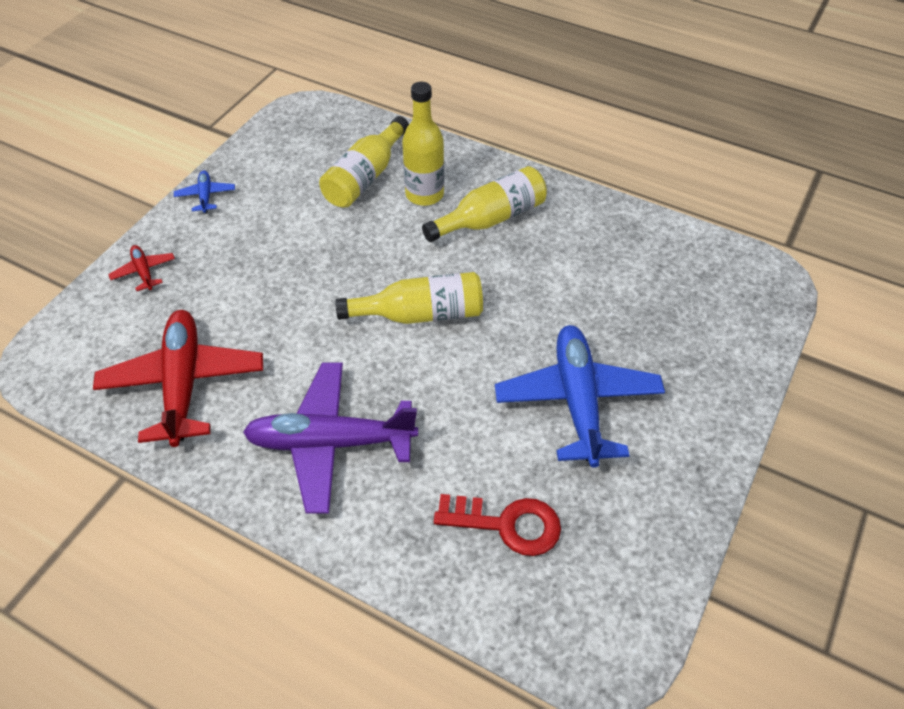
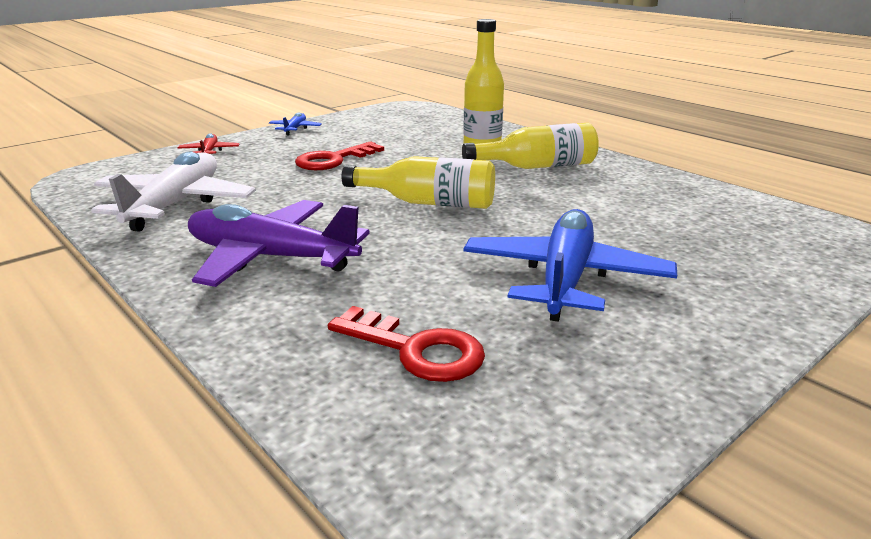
camera: 20 degrees right, 25 degrees down
red plane [93,310,263,447] -> white plane [91,152,256,232]
yellow bottle [319,116,409,208] -> none
none -> red key [295,141,384,170]

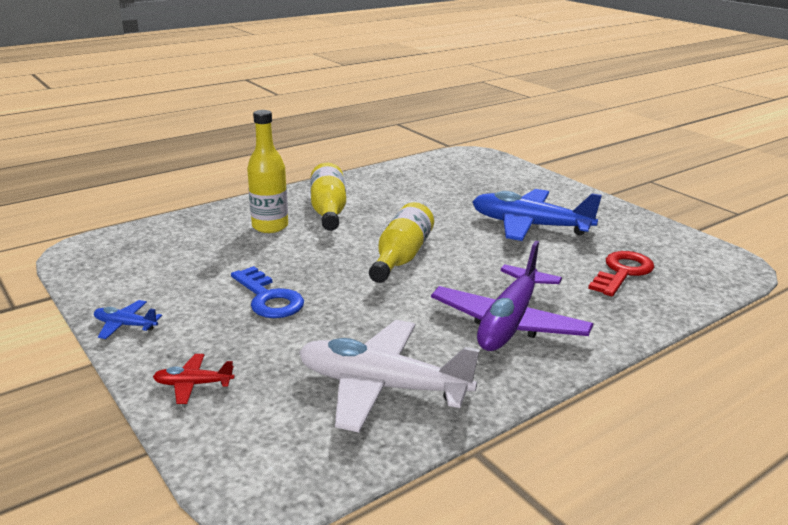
camera: 85 degrees left, 0 degrees up
red key [295,141,384,170] -> blue key [231,266,304,318]

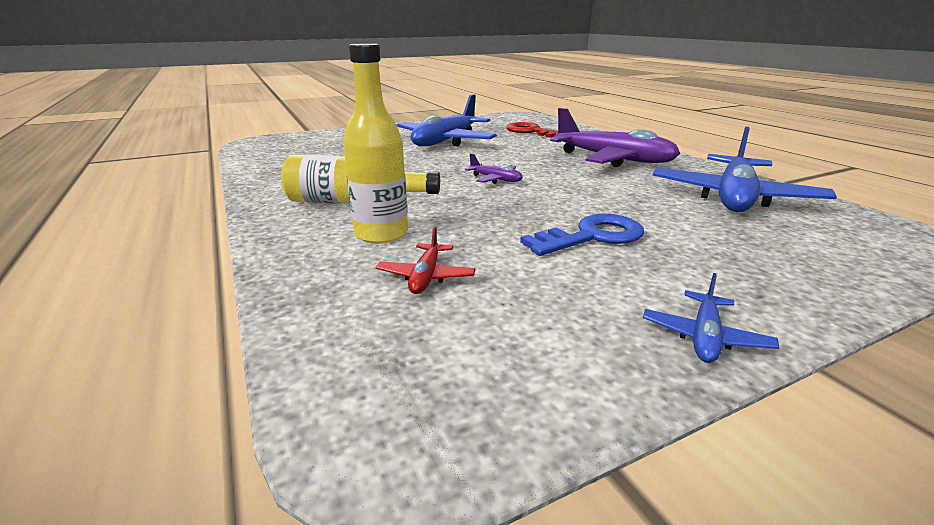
camera: 80 degrees left, 0 degrees up
red plane [153,354,234,404] -> red plane moved to [376,226,476,294]
white plane [299,320,480,433] -> blue plane [653,127,837,212]
yellow bottle [369,202,434,283] -> purple plane [465,153,523,184]

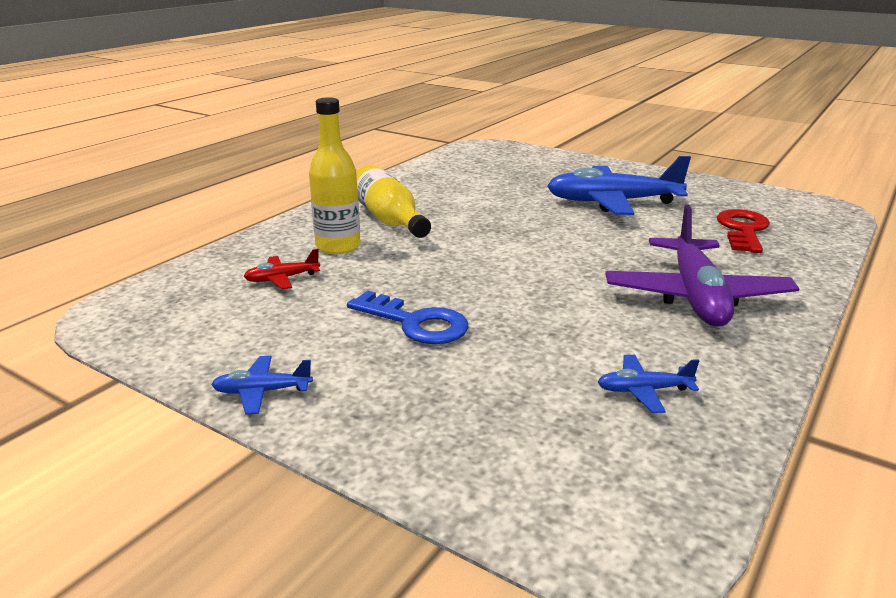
camera: 60 degrees right, 0 degrees up
purple plane [465,153,523,184] -> none
blue plane [653,127,837,212] -> blue plane [598,355,699,413], size x0.44

